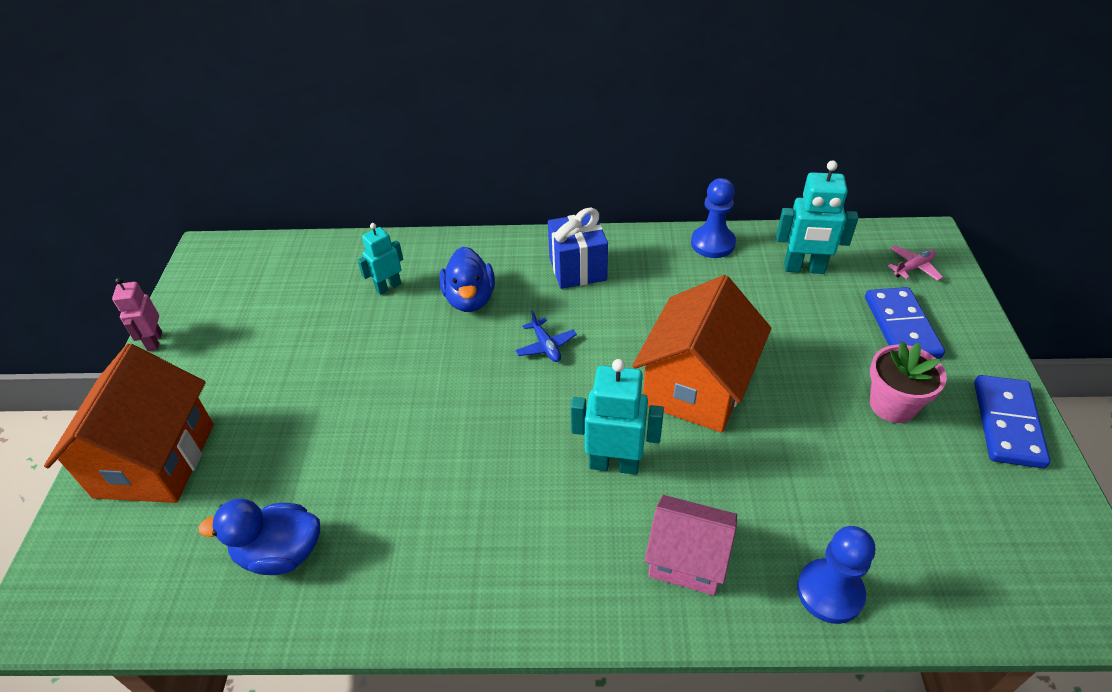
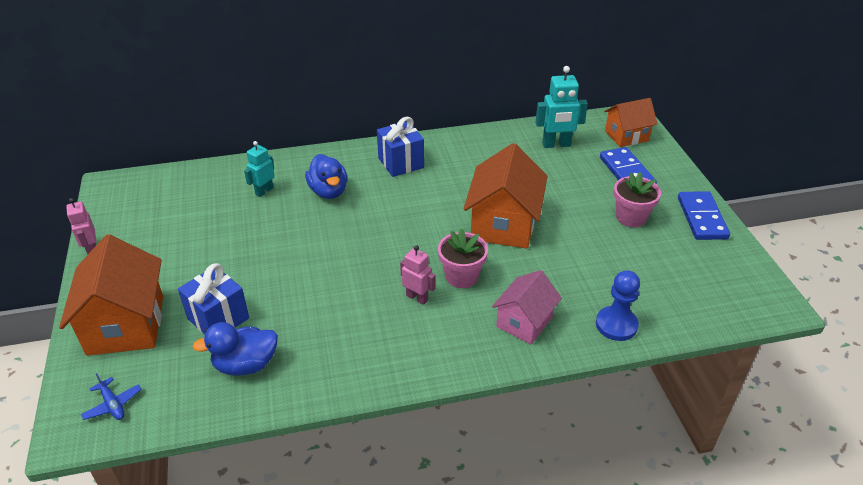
camera: 15 degrees left, 5 degrees down
blue plane [515,311,577,362] -> blue plane moved to [81,373,141,420]
turquoise robot [571,359,664,475] -> pink flower pot [438,228,488,288]
pink house [644,495,737,595] -> pink house turned 60 degrees counterclockwise [492,270,562,344]
blue pawn [691,178,736,258] -> none
pink plane [888,245,943,281] -> orange house [604,98,657,147]
none -> blue gift [178,263,249,335]
none -> pink robot [400,245,436,305]

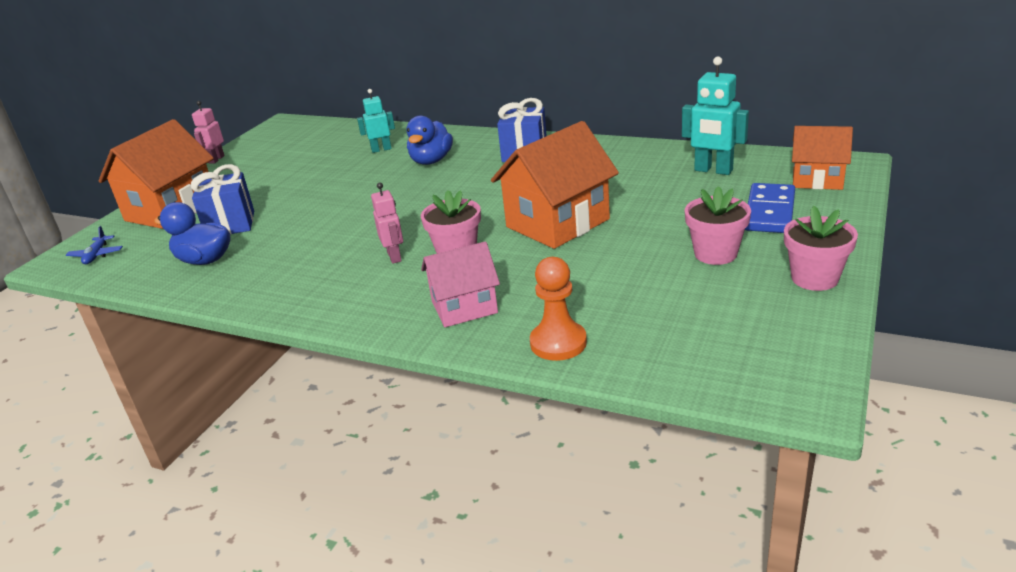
camera: 40 degrees right, 10 degrees down
blue pawn [596,270,640,341] -> orange pawn [530,257,587,361]
blue domino [678,191,730,240] -> pink flower pot [784,206,858,291]

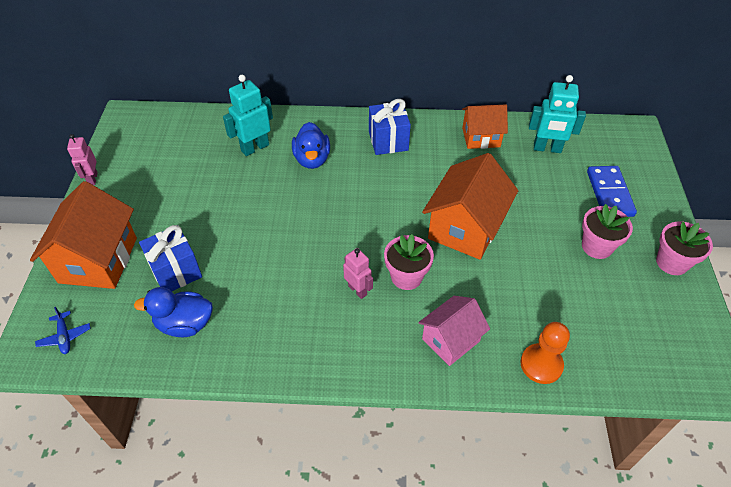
camera: 25 degrees left, 20 degrees up
turquoise robot [357,89,395,153] -> turquoise robot [223,75,273,156], size x1.56
orange house [792,126,853,190] -> orange house moved to [462,104,508,149]

